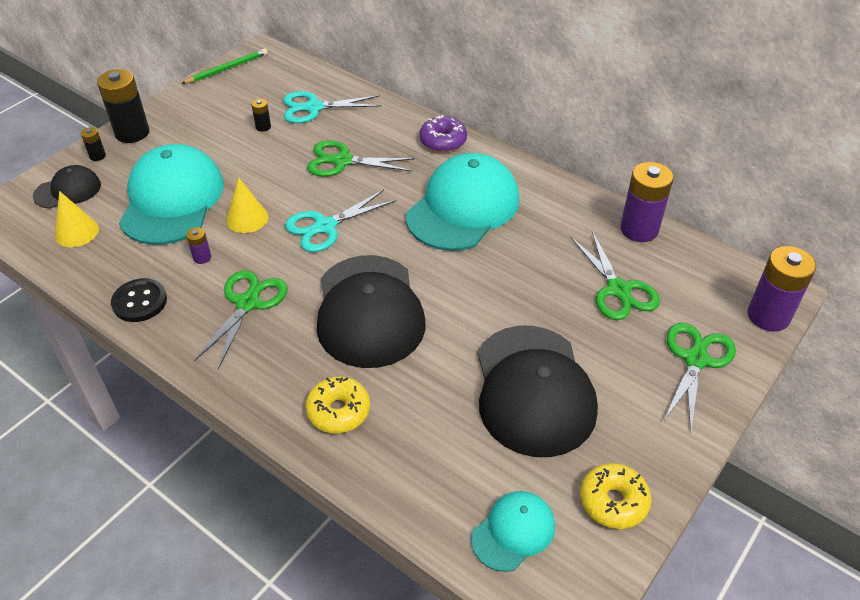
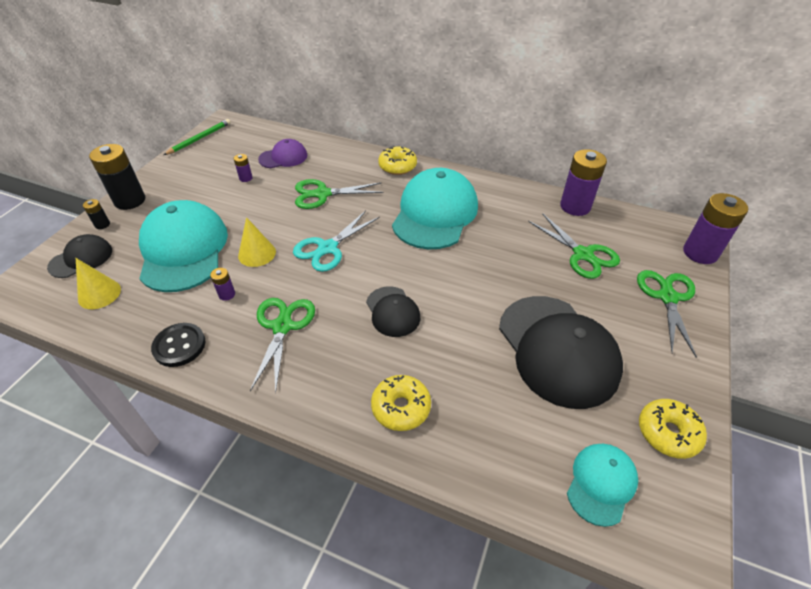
camera: 15 degrees left, 0 degrees up
black battery [251,99,271,132] -> purple battery [234,154,253,182]
turquoise scissors [283,91,382,123] -> purple cap [258,139,307,168]
black cap [317,255,426,368] -> black cap [366,286,420,337], size x0.51
purple donut [419,115,467,152] -> yellow donut [378,146,417,175]

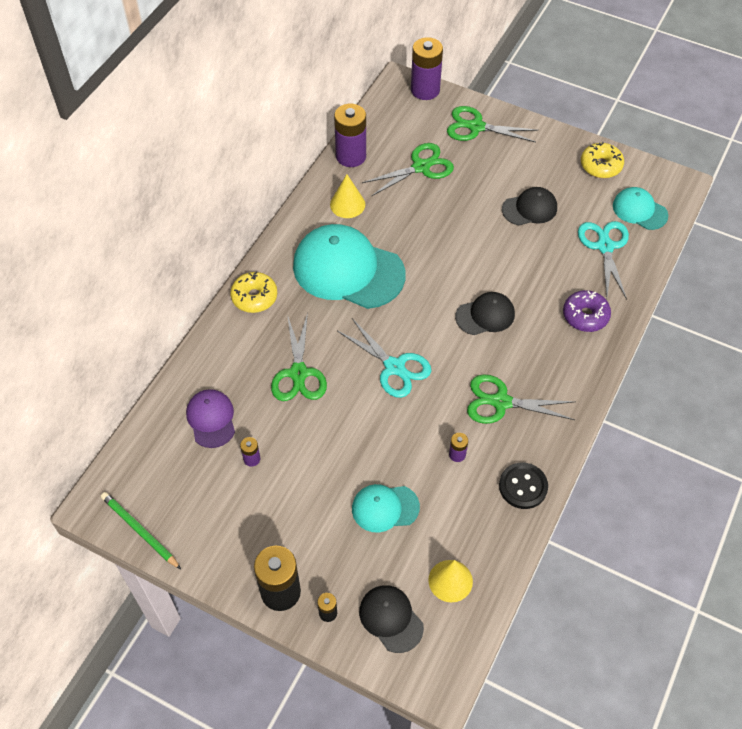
camera: 85 degrees left, 10 degrees up
turquoise cap [139,200,228,292] -> turquoise cap [352,484,420,532], size x0.51
yellow cone [238,217,276,267] -> yellow cone moved to [330,174,365,218]
yellow donut [371,375,431,431] -> purple donut [563,290,611,332]
black cap [499,296,623,409] -> black cap [502,187,557,226], size x0.51
none -> turquoise scissors [578,221,629,299]

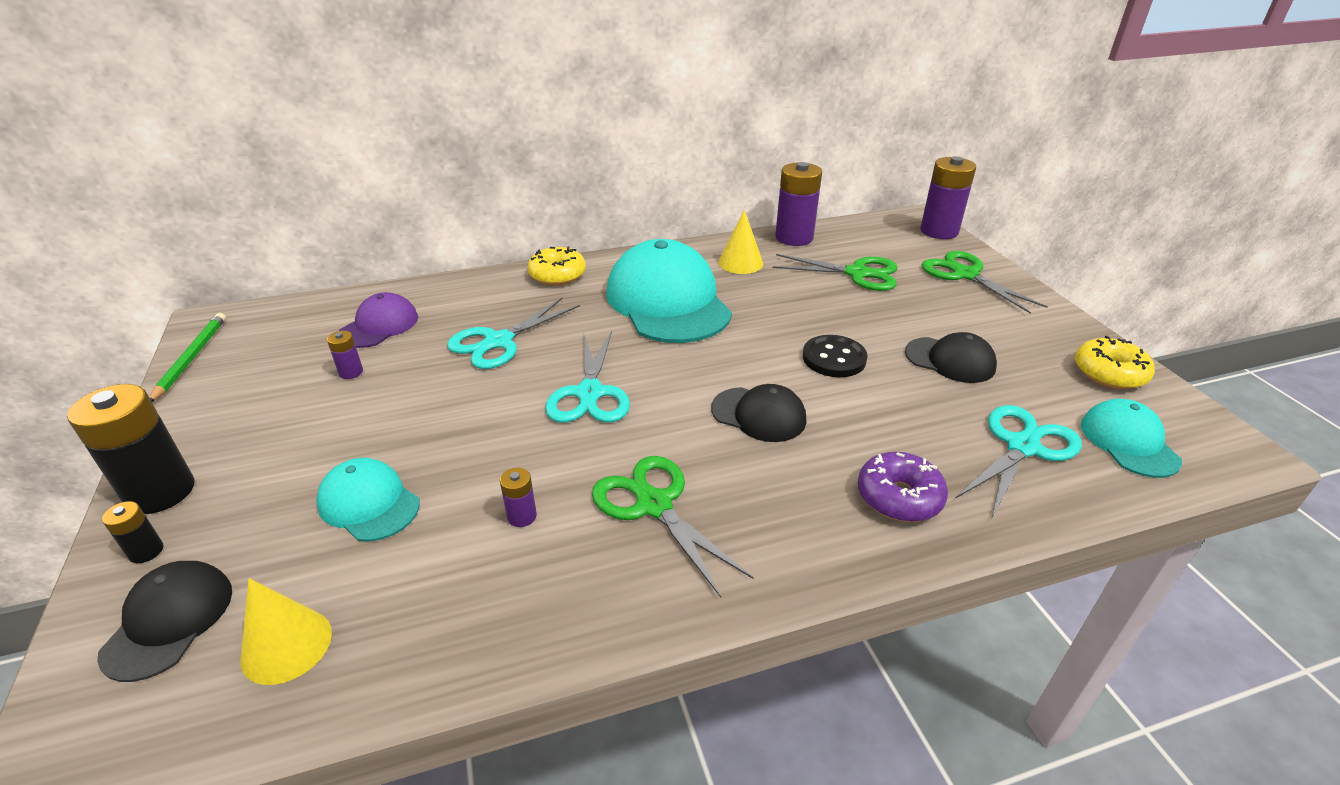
camera: 45 degrees right, 20 degrees down
green scissors [271,313,327,401] -> turquoise scissors [447,298,580,369]
black button [499,463,548,509] -> black button moved to [803,335,868,377]

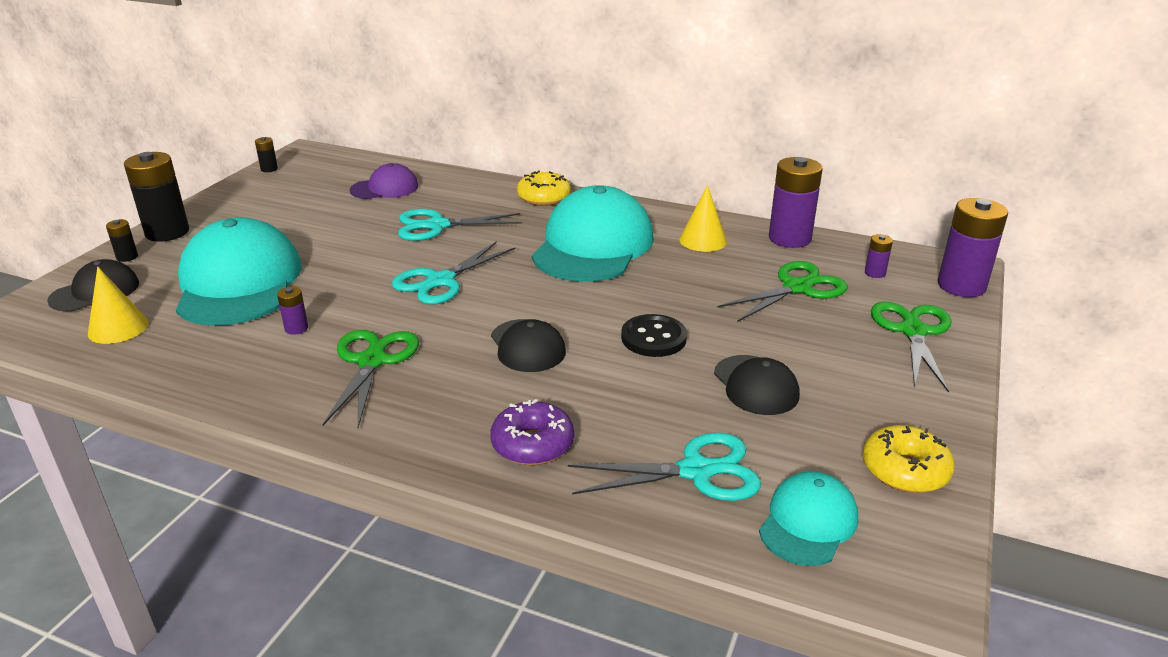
camera: 40 degrees right, 5 degrees down
green pencil [150,313,226,402] -> black battery [255,137,278,172]
turquoise cap [316,458,420,542] -> turquoise cap [176,217,302,326], size x1.96
purple battery [327,331,363,379] -> purple battery moved to [865,234,893,278]
green scissors [772,254,897,291] -> green scissors turned 90 degrees counterclockwise [717,261,848,322]

